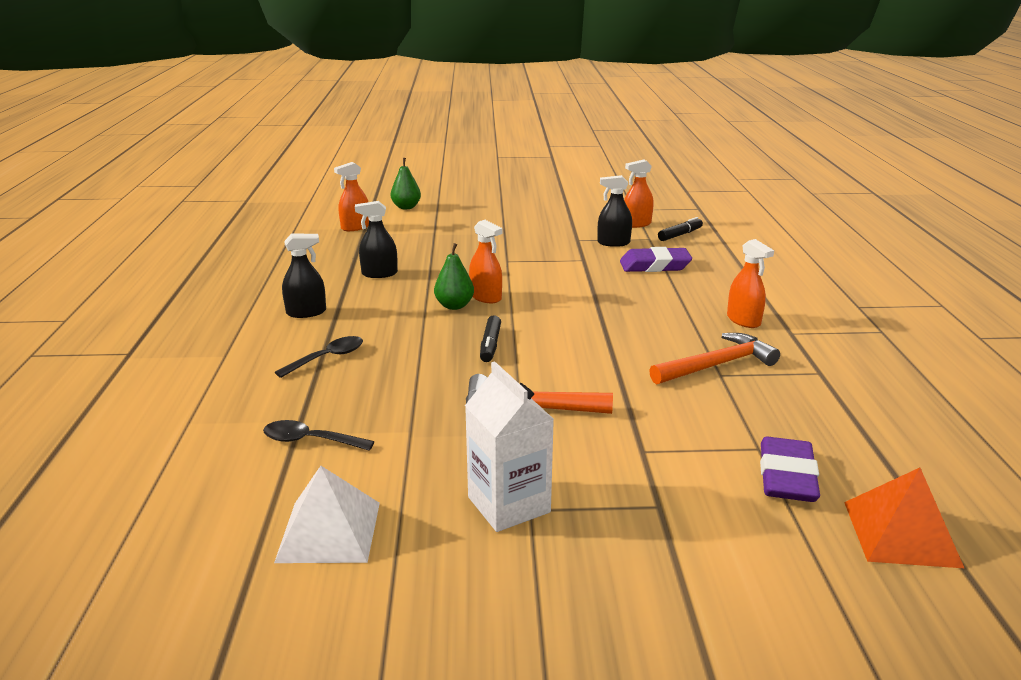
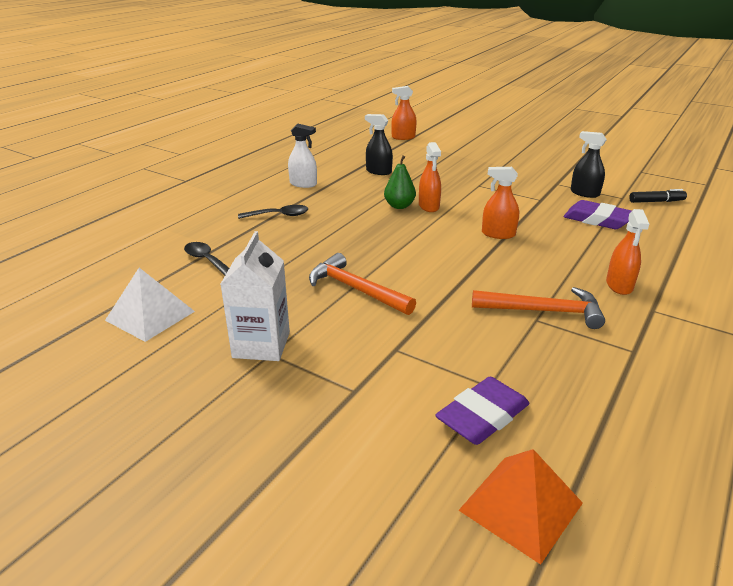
camera: 35 degrees right, 5 degrees up
black spray bottle [282,234,326,318] -> white spray bottle [288,124,317,188]
green pear [391,158,421,209] -> none
black marker [480,315,501,362] -> none
orange spray bottle [624,159,654,228] -> orange spray bottle moved to [482,167,519,239]

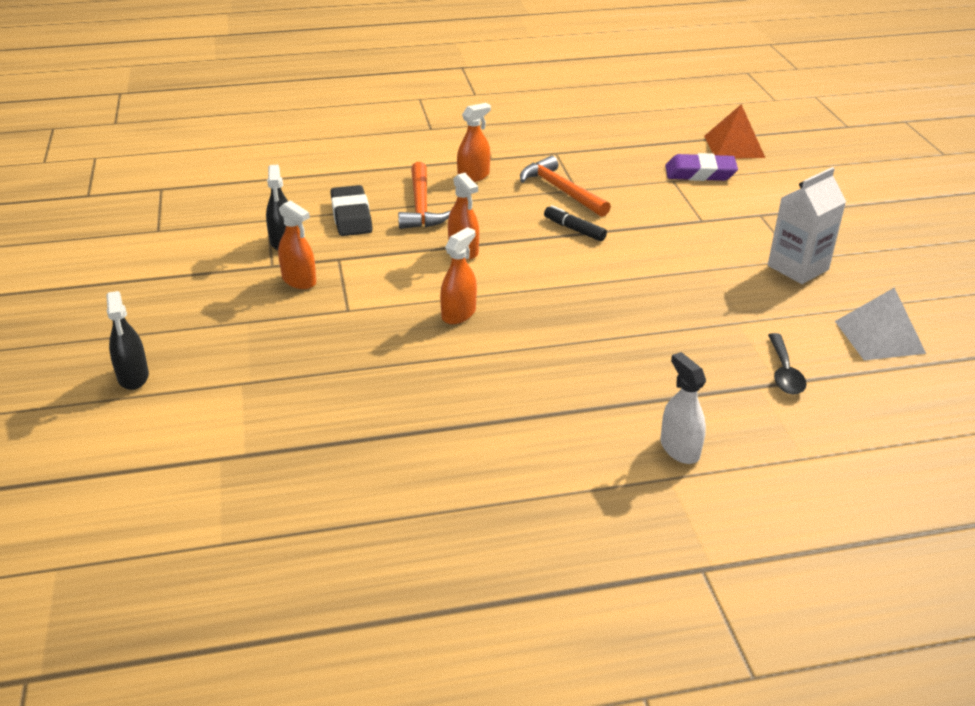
camera: 135 degrees left, 5 degrees up
black spoon [238,205,309,219] -> none
white spray bottle [288,124,317,188] -> white spray bottle moved to [661,352,706,464]
orange hammer [309,253,416,315] -> orange hammer moved to [398,162,451,229]
black spray bottle [365,114,393,175] -> black spray bottle moved to [106,291,149,390]
green pear [384,155,416,209] -> none
orange spray bottle [391,86,417,140] -> orange spray bottle moved to [278,200,316,289]
purple eraser [564,200,632,229] -> black eraser [330,185,372,236]
black marker [629,189,687,203] -> black marker moved to [544,205,607,241]

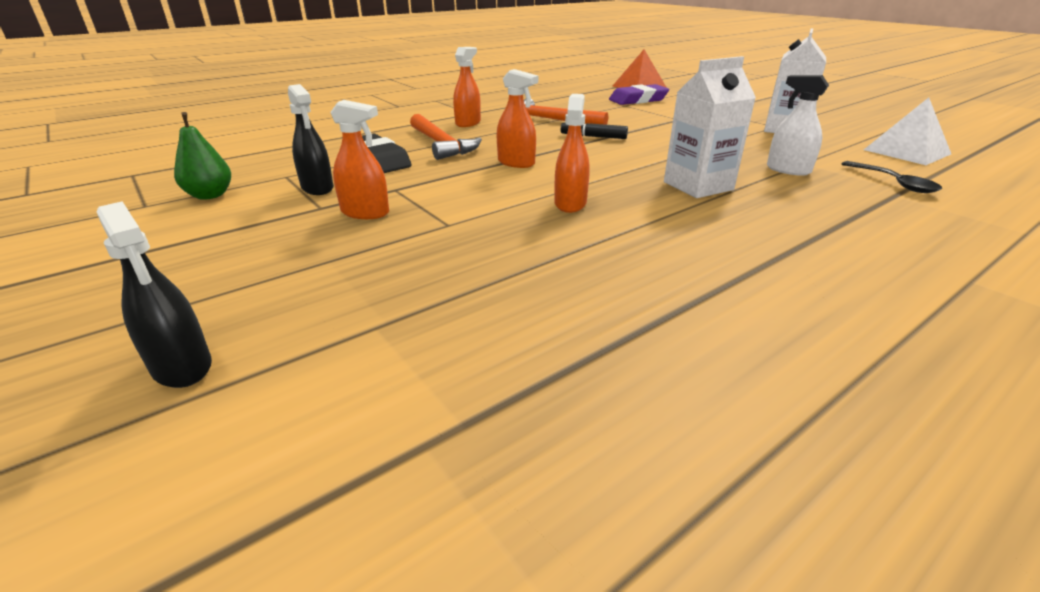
camera: 25 degrees left, 5 degrees down
white spray bottle [661,352,706,464] -> white spray bottle moved to [767,75,829,176]
none -> green pear [174,112,231,200]
none -> white carton [664,56,756,198]

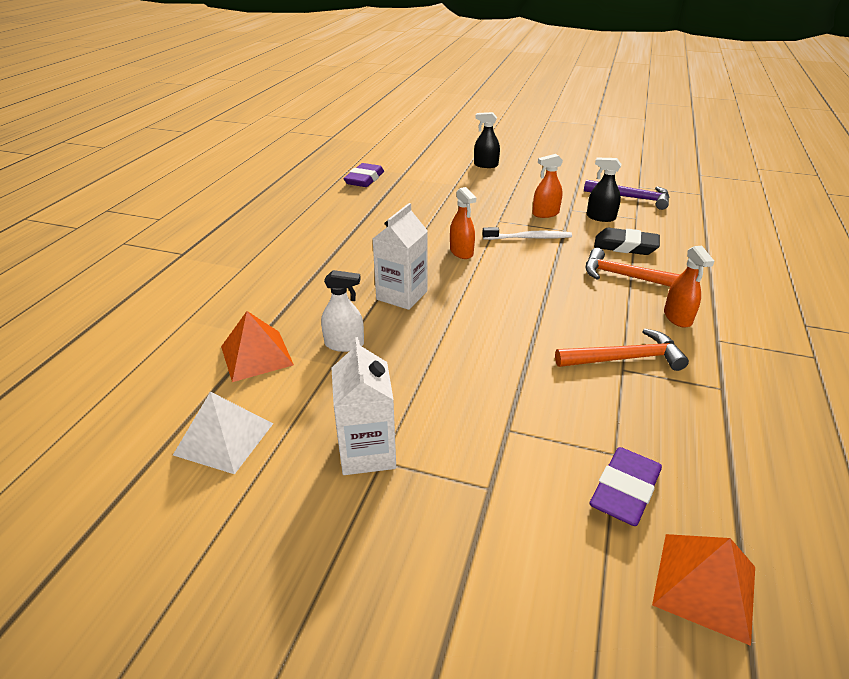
camera: 145 degrees right, 5 degrees up
green pear [174,112,231,200] -> purple hammer [584,180,670,210]
orange spray bottle [497,69,538,168] -> none
black marker [561,123,628,139] -> none
black spoon [842,161,942,193] -> orange pyramid [221,311,294,382]
none -> purple eraser [343,163,384,187]
none -> white toothbrush [482,227,572,240]

